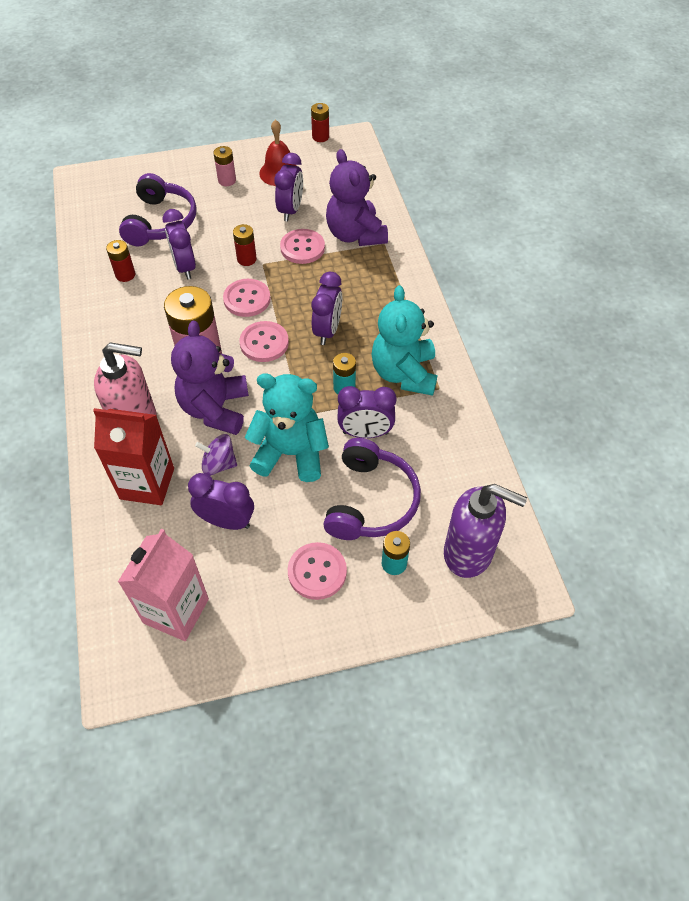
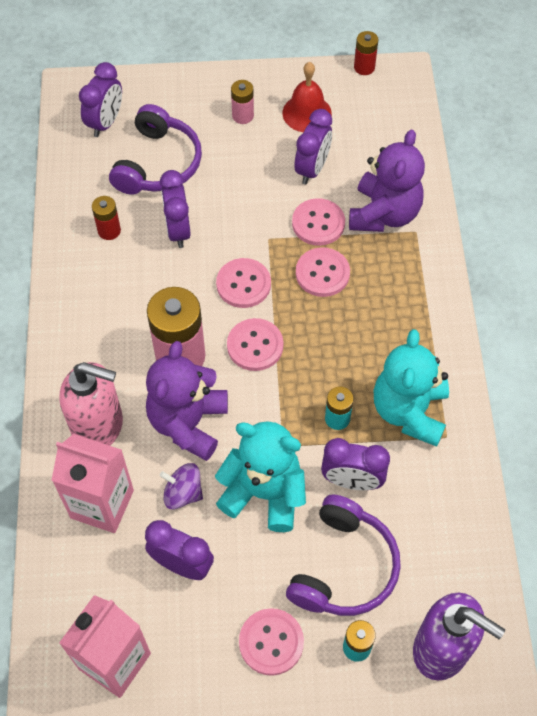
camera: 10 degrees right, 5 degrees up
red carton [93,408,174,505] -> pink carton [51,434,134,533]
red battery [233,224,257,266] -> none
purple clock [312,272,342,345] -> purple clock moved to [79,62,122,137]
purple teddy bear [326,149,388,246] -> purple teddy bear turned 150 degrees counterclockwise [349,130,425,232]
none -> pink button [296,247,350,297]

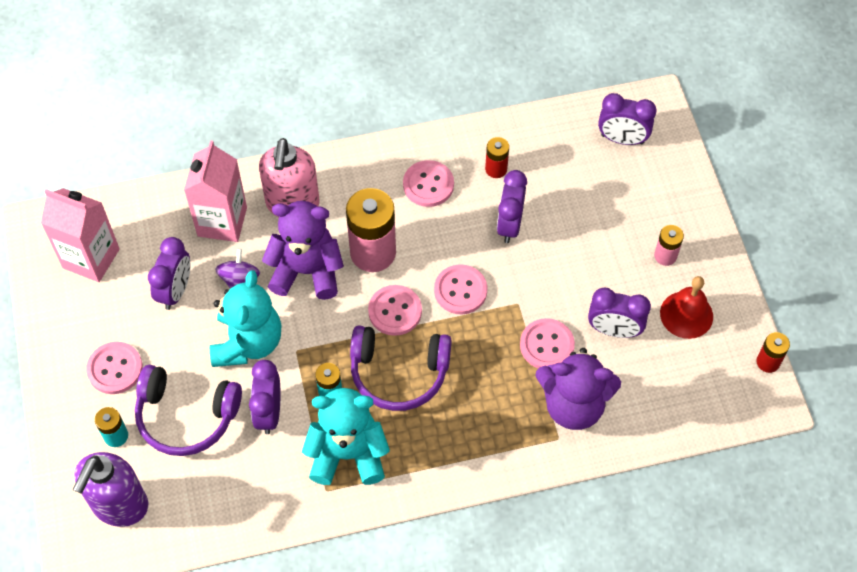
camera: 80 degrees right, 0 degrees up
purple headphones [109,104,202,195] -> purple headphones moved to [350,325,452,411]
purple clock [160,170,191,248] -> purple clock turned 60 degrees counterclockwise [497,170,527,243]
pink button [296,247,350,297] -> pink button moved to [403,160,454,207]

